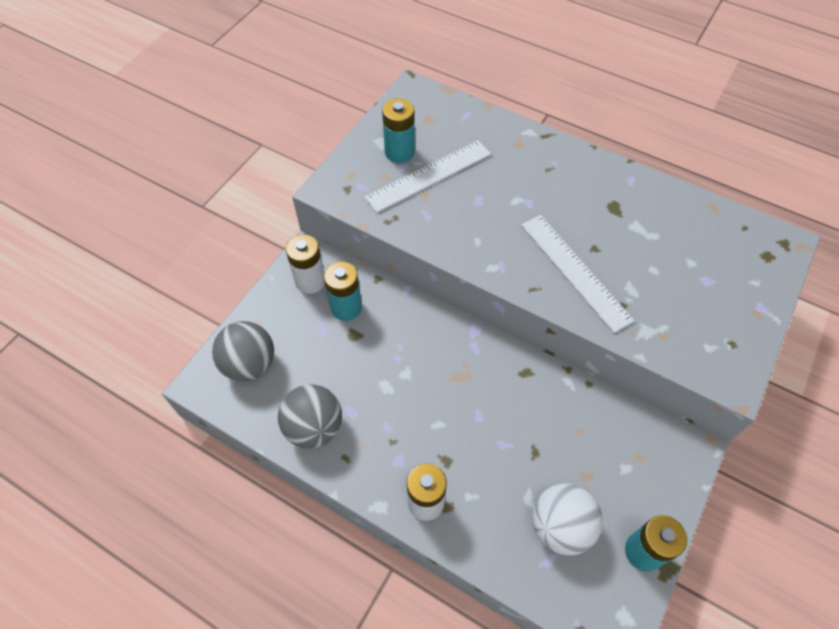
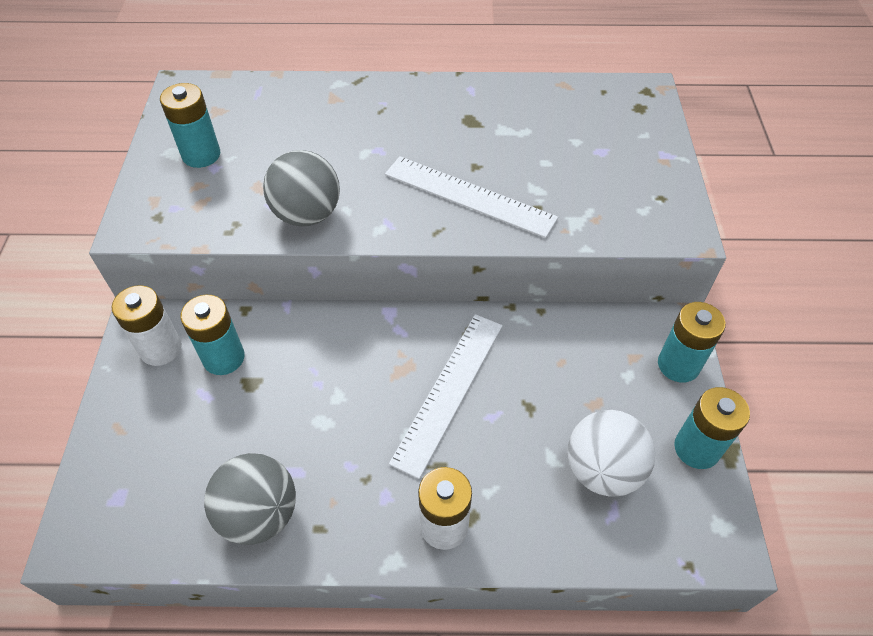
camera: 30 degrees left, 5 degrees down
grey ball [212,321,274,382] -> grey ball moved to [263,150,340,226]
white ruler [364,140,491,213] -> white ruler moved to [389,314,503,479]
none -> turquoise battery [658,302,726,383]

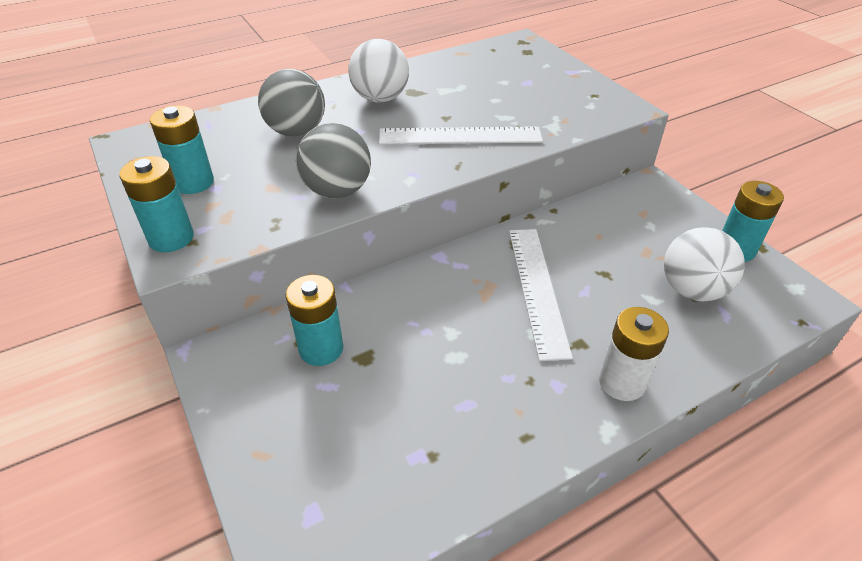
camera: 30 degrees left, 10 degrees down
white battery [112,285,182,366] -> none
grey ball [204,453,296,545] -> grey ball moved to [258,69,325,137]
turquoise battery [658,302,726,383] -> turquoise battery moved to [119,156,194,252]
none -> white ball [348,39,409,102]

